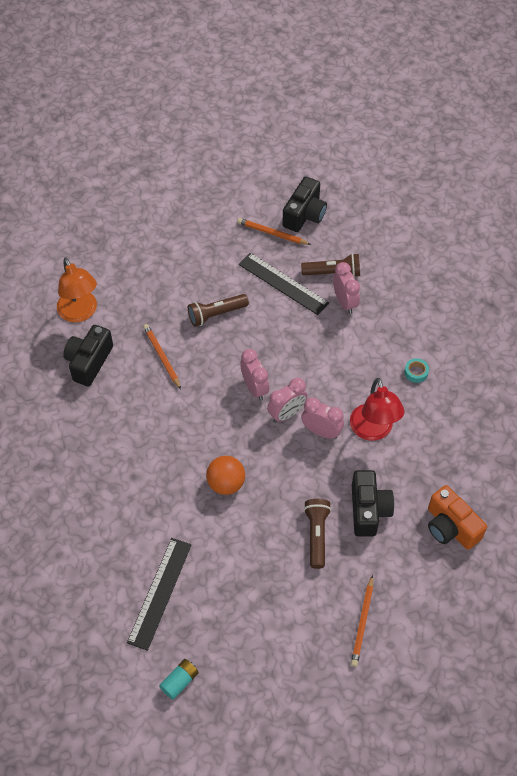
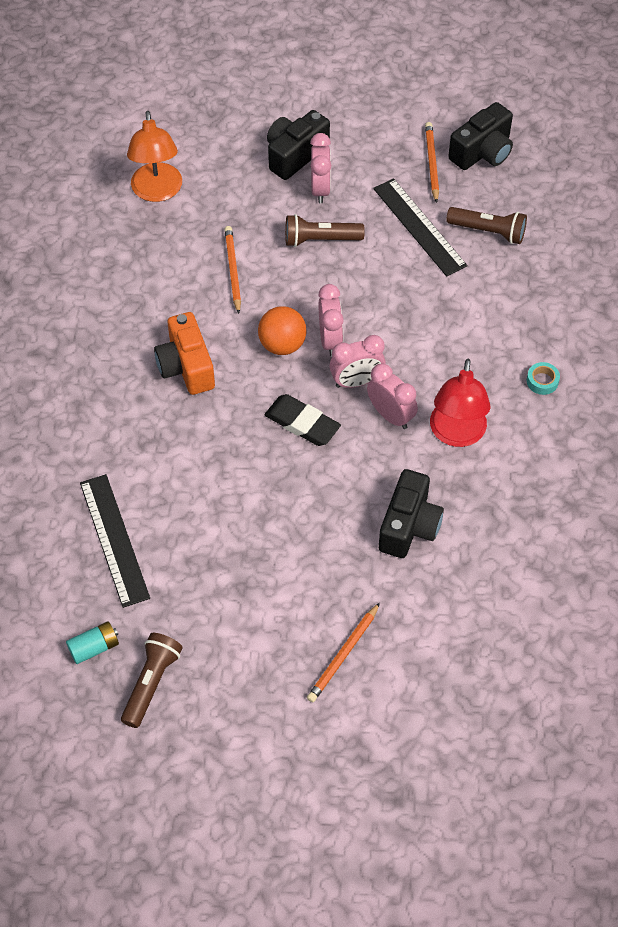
camera: 20 degrees right, 0 degrees up
black camera [63,325,113,386] -> black camera moved to [267,110,330,180]
black ruler [127,538,192,651] -> black ruler turned 60 degrees counterclockwise [80,474,150,608]
orange ball [206,456,245,495] -> orange ball moved to [258,306,307,355]
orange pencil [237,218,311,245] -> orange pencil turned 45 degrees clockwise [425,122,439,203]
brown flashlight [304,499,331,569] -> brown flashlight moved to [121,633,183,728]
pink clock [333,262,360,314] -> pink clock moved to [310,133,331,203]
orange camera [428,485,487,550] -> orange camera moved to [154,312,215,395]
none -> black eraser [264,394,341,446]

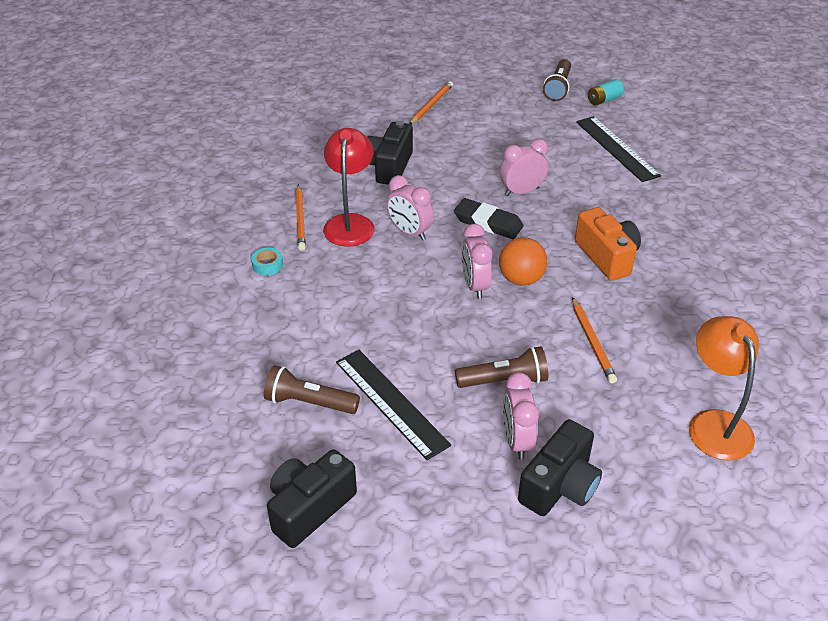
camera: 175 degrees right, 15 degrees down
pink clock [329,335,386,388] -> pink clock moved to [500,139,548,196]
orange pencil [425,122,439,203] -> orange pencil moved to [295,184,306,250]

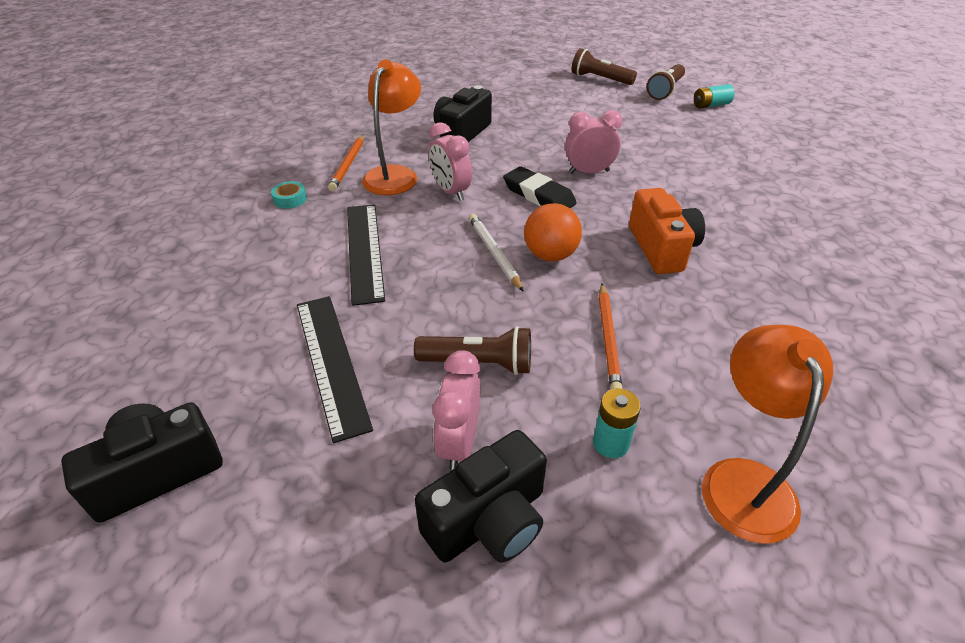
camera: 15 degrees right, 0 degrees up
brown flashlight [264,365,360,414] -> brown flashlight moved to [571,48,637,85]
red lamp [323,128,375,247] -> orange lamp [362,60,421,195]
orange pencil [409,81,453,124] -> none
pink clock [462,224,493,299] -> white pencil [469,214,524,292]
black ruler [576,116,661,182] -> black ruler moved to [347,204,385,306]
none -> turquoise battery [593,389,641,458]

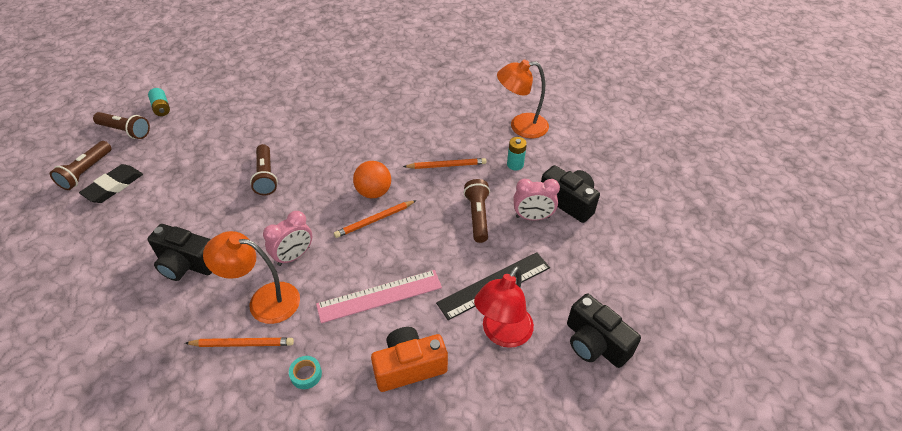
camera: 100 degrees left, 5 degrees up
black ruler [347,204,385,306] -> pink ruler [316,270,442,323]
white pencil [469,214,524,292] -> orange pencil [334,200,416,238]
black eraser [503,166,577,208] -> black eraser moved to [79,164,143,203]
pink clock [565,110,623,174] -> brown flashlight [250,144,278,195]
orange camera [629,188,705,274] -> orange camera moved to [371,327,448,392]
none -> red lamp [474,266,534,348]

